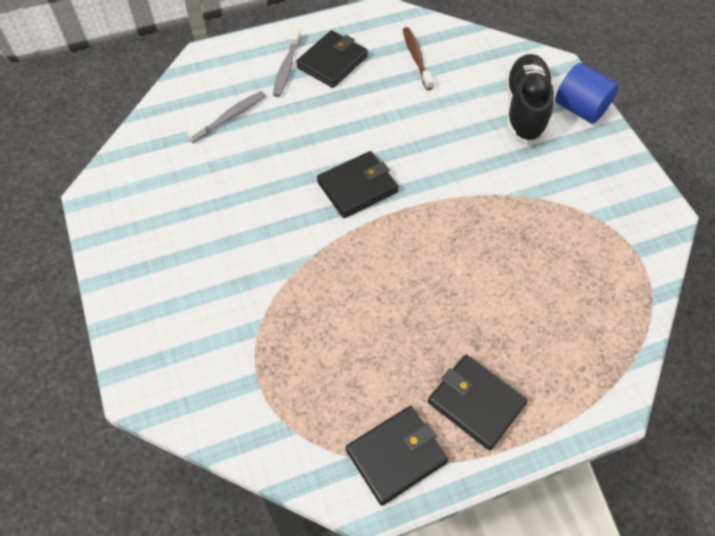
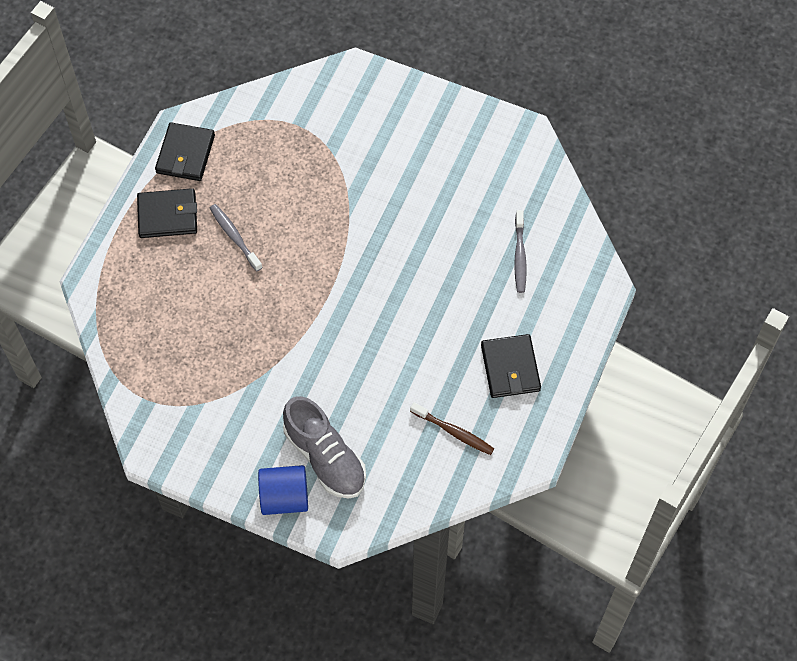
camera: 135 degrees right, 5 degrees up
grey toothbrush [273,28,301,97] -> grey toothbrush moved to [210,204,263,272]
black wallet [317,151,399,218] -> none
black shoe [505,54,554,143] -> grey shoe [283,396,366,499]

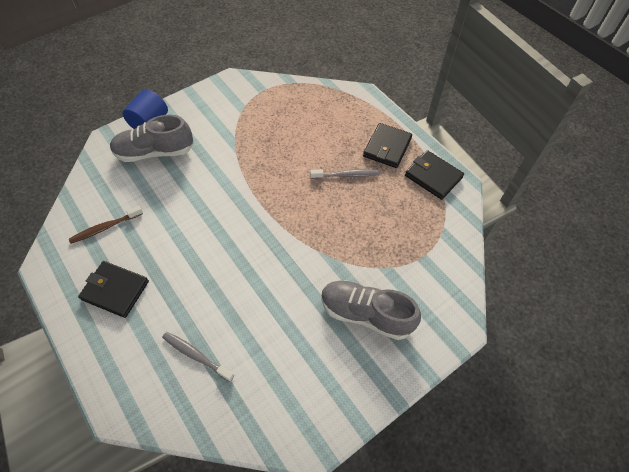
camera: 120 degrees right, 5 degrees down
none -> grey shoe [321,280,421,340]

